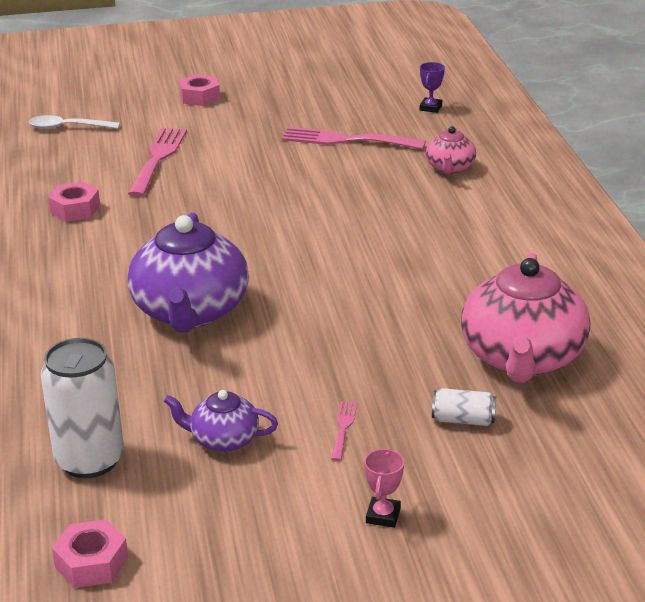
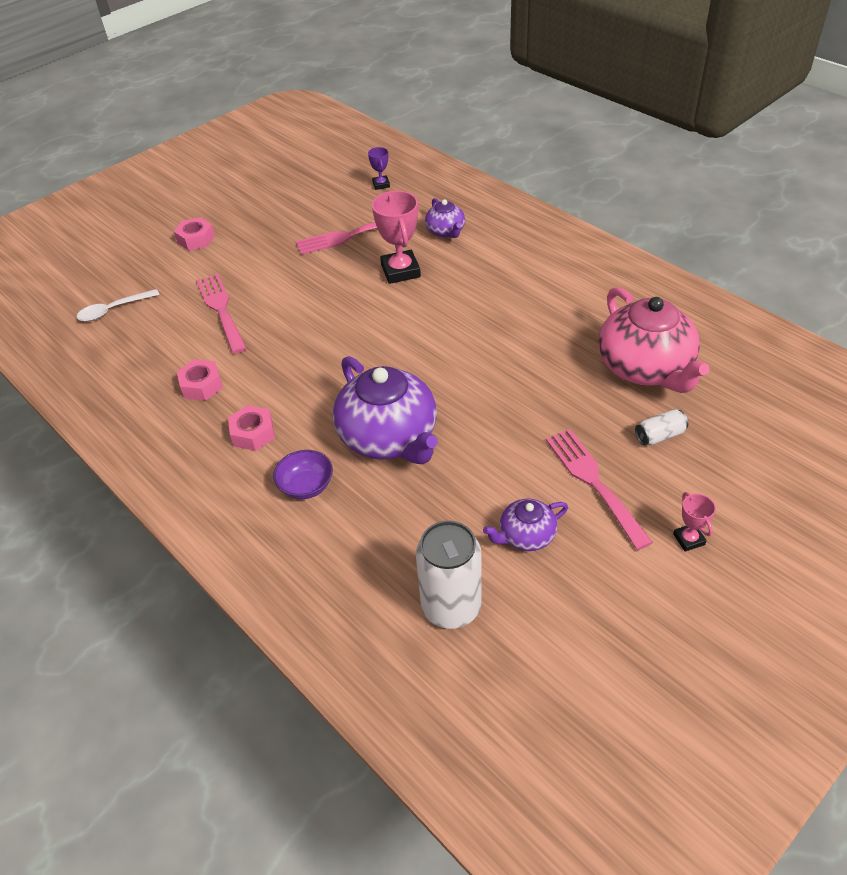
camera: 30 degrees left, 15 degrees up
pink nut [52,519,128,588] -> pink nut moved to [228,405,275,451]
pink fork [331,401,357,461] -> pink fork [546,429,653,550], size x2.15
pink teapot [426,126,476,174] -> purple teapot [425,198,465,238]
none -> purple bowl [273,450,333,499]
none -> pink trophy [372,191,421,284]

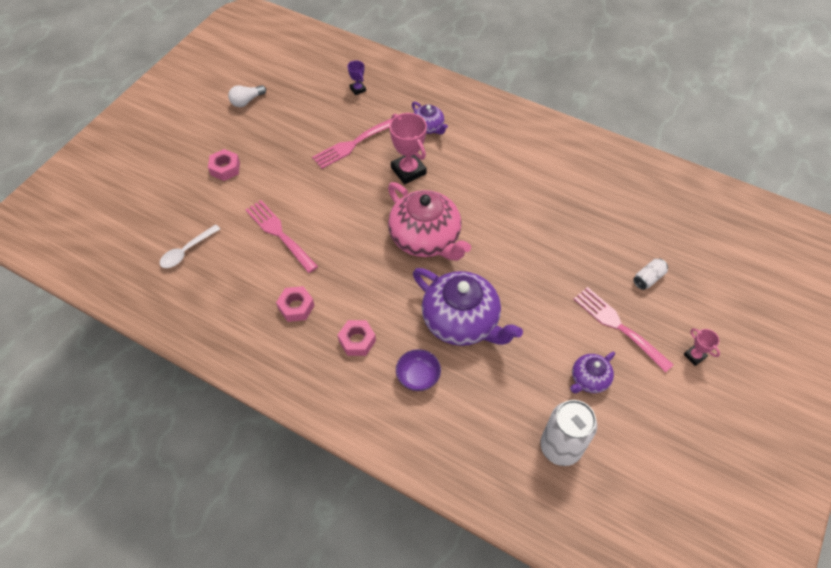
camera: 20 degrees left, 10 degrees up
pink teapot [598,287,709,393] -> pink teapot moved to [388,182,471,261]
none -> white light bulb [228,85,266,107]

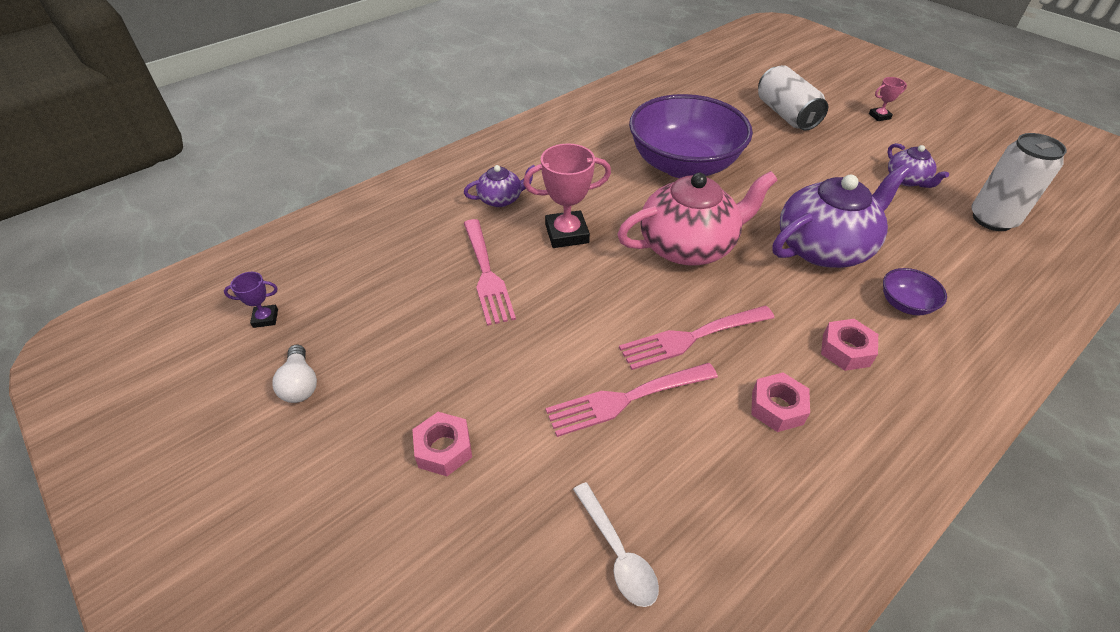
camera: 70 degrees left, 10 degrees down
purple trophy [347,61,366,95] -> purple trophy moved to [224,272,278,328]
pink fork [574,287,674,373] -> pink fork moved to [619,306,775,370]
white can [633,258,668,290] -> white can [758,65,828,131], size x2.02
none -> purple bowl [629,94,753,178]

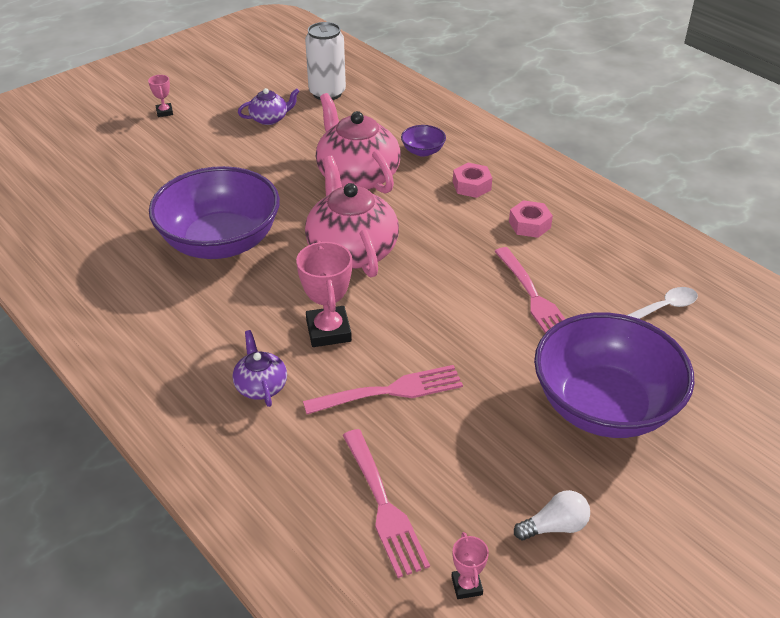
camera: 90 degrees left, 5 degrees down
purple trophy [224,272,278,328] -> pink trophy [451,532,489,599]
pink nut [412,412,472,476] -> purple bowl [534,312,695,438]
pink fork [619,306,775,370] -> pink fork moved to [343,429,430,578]
white can [758,65,828,131] -> none
purple teapot [773,165,910,268] -> pink teapot [316,93,401,194]

